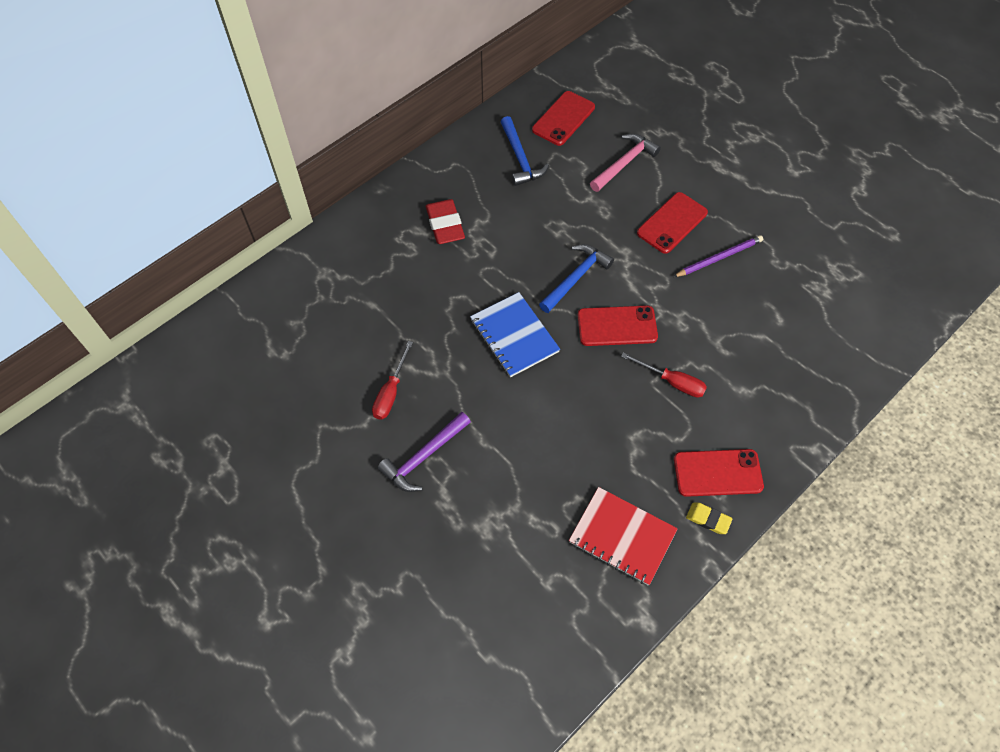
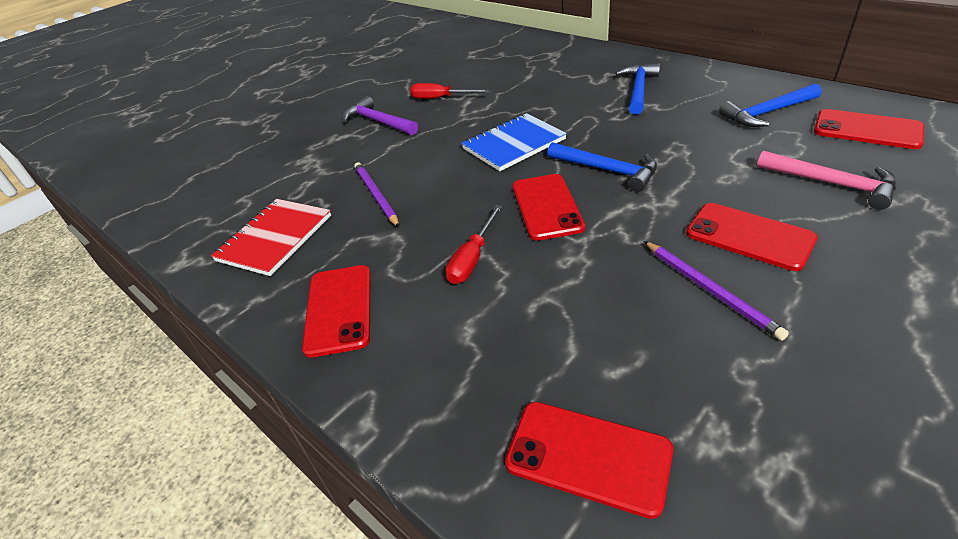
camera: 90 degrees right, 20 degrees down
red eraser [426,199,465,244] -> blue hammer [615,63,660,115]
yellow eraser [686,503,733,534] -> none
none -> purple pencil [354,162,399,227]
none -> red phone [505,402,673,519]

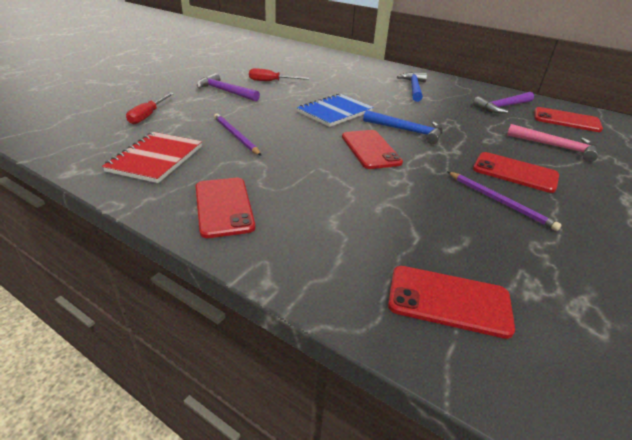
camera: 15 degrees left, 5 degrees down
red screwdriver [446,205,502,284] -> red screwdriver moved to [126,93,174,124]
blue hammer [719,83,822,127] -> purple hammer [473,92,534,113]

